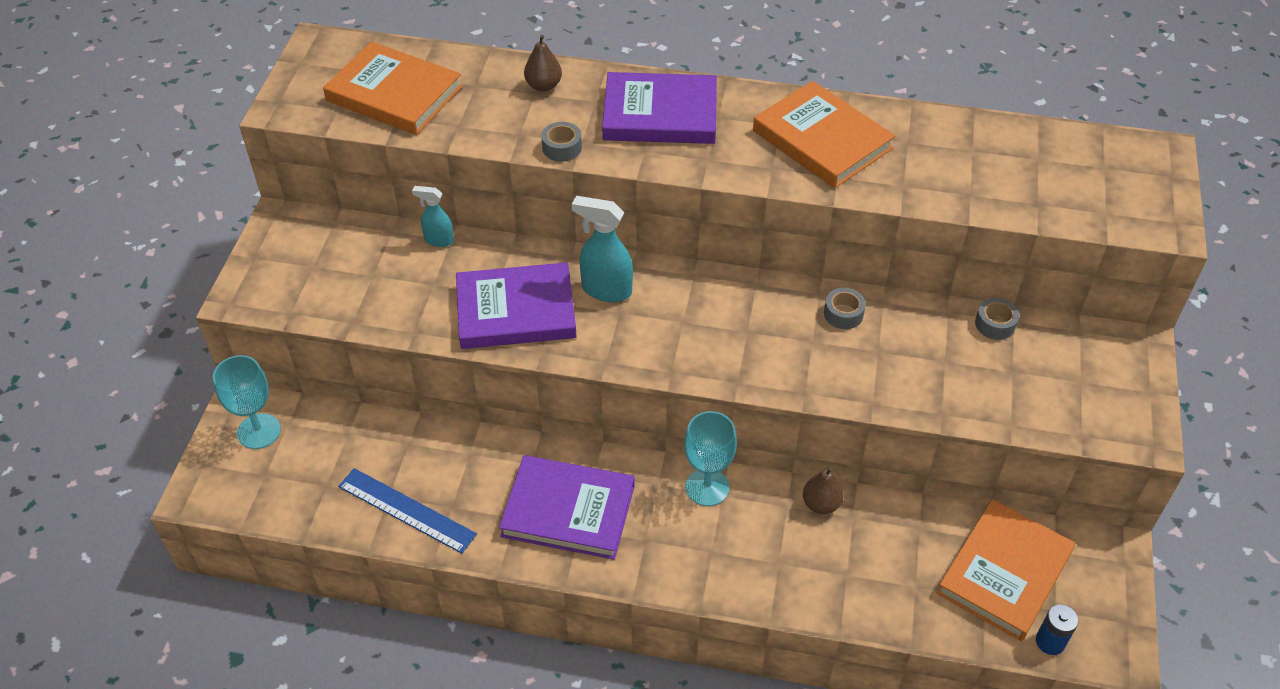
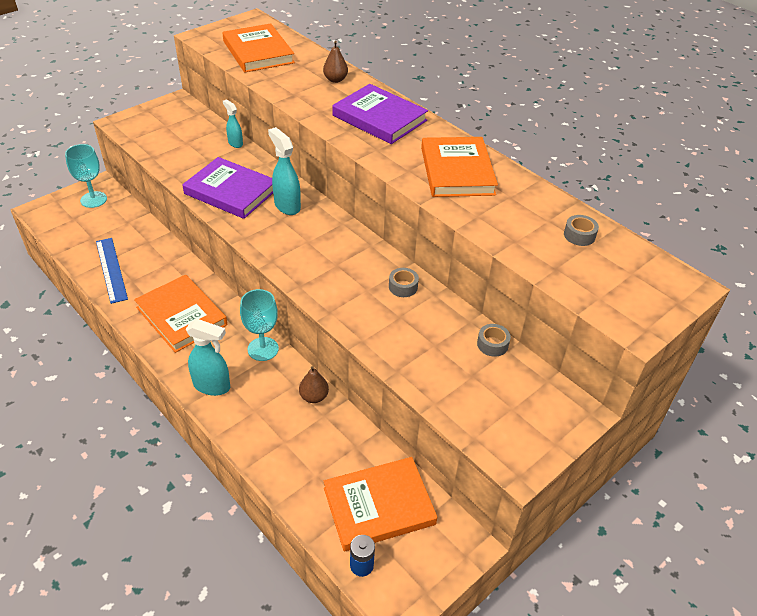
camera: 35 degrees right, 5 degrees down
purple book [499,455,635,560] -> orange book [134,275,227,353]
grey tape [541,122,582,162] -> grey tape moved to [564,215,599,246]
none -> turquoise spray bottle [186,319,230,396]

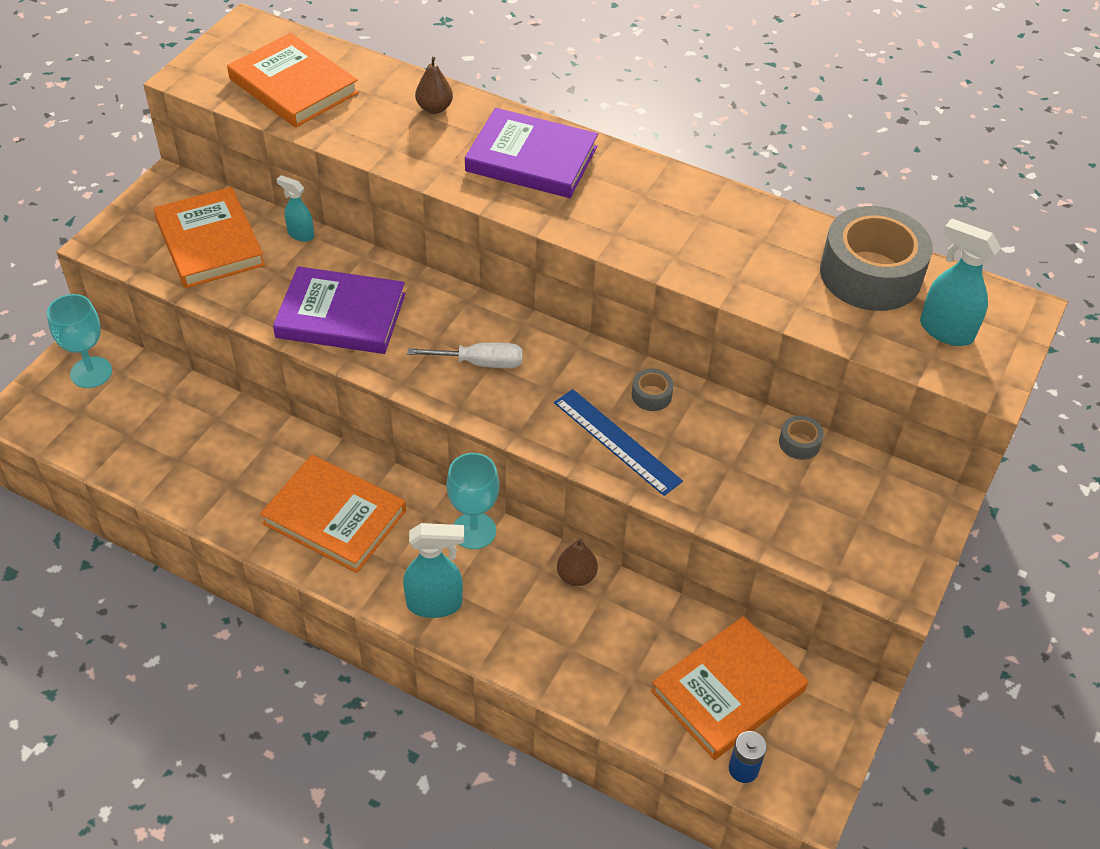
camera: 20 degrees left, 5 degrees up
blue ruler [96,238,128,304] -> blue ruler moved to [554,389,683,496]
turquoise spray bottle [268,127,301,215] -> turquoise spray bottle moved to [920,218,1001,346]
orange book [421,137,498,197] -> orange book moved to [154,187,265,288]
grey tape [564,215,599,246] -> grey tape [820,206,933,311], size x2.46
none -> white screwdriver [407,343,523,368]

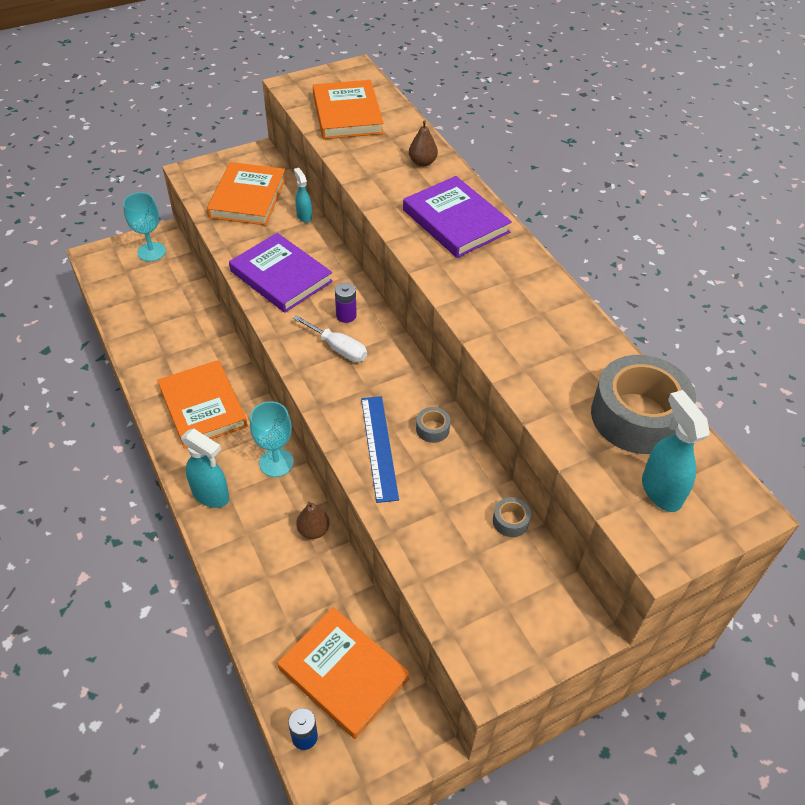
camera: 35 degrees right, 0 degrees up
orange book [651,616,808,760] -> orange book turned 45 degrees clockwise [277,607,410,739]
none -> purple battery [335,282,357,323]

